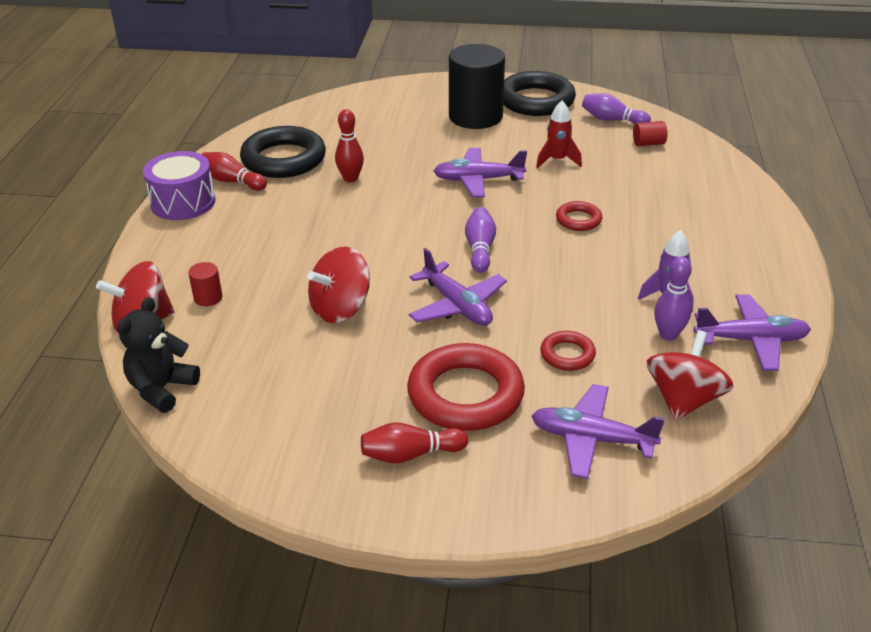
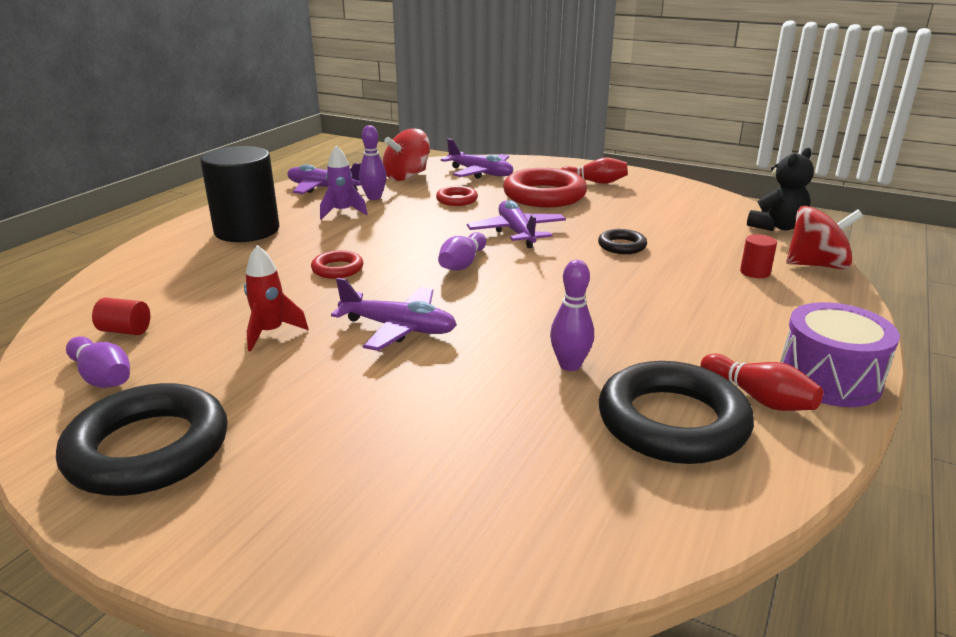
camera: 160 degrees left, 10 degrees down
red spinning top [308,246,370,323] -> black ring [598,229,647,254]
red bowling pin [335,109,364,182] -> purple bowling pin [550,260,594,371]
black cylinder [449,44,505,129] -> black cylinder moved to [200,146,280,242]

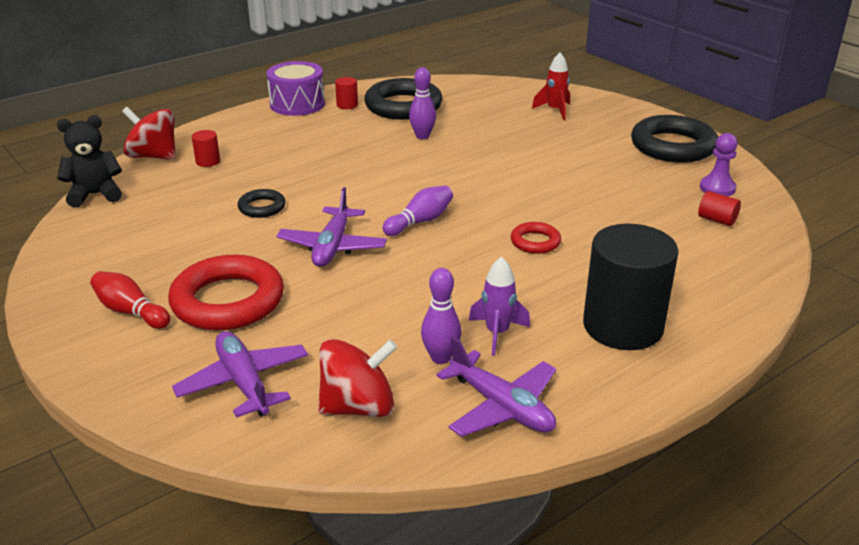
camera: 155 degrees left, 5 degrees up
purple bowling pin [66,336,130,388] -> purple pawn [700,133,738,196]
red rocket [244,245,308,351] -> red rocket moved to [532,53,570,120]
purple plane [331,278,457,351] -> none
red ring [436,186,478,206] -> none
red bowling pin [700,354,823,411] -> red cylinder [335,77,358,109]

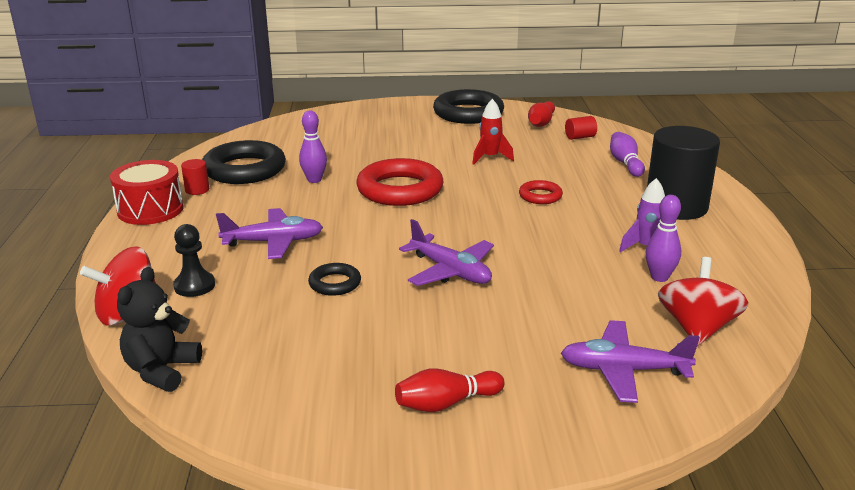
camera: 55 degrees left, 5 degrees down
red ring [168,255,284,330] -> red ring moved to [356,158,444,206]
red cylinder [192,130,220,167] -> black pawn [173,224,215,297]
purple drum [267,61,325,116] -> red drum [110,160,184,225]
purple bowling pin [383,185,453,236] -> purple bowling pin moved to [610,132,645,177]
purple plane [436,336,556,437] -> purple plane moved to [216,208,323,259]
red rocket [532,53,570,120] -> red rocket moved to [472,99,514,165]
purple pawn [700,133,738,196] -> red bowling pin [528,101,555,127]

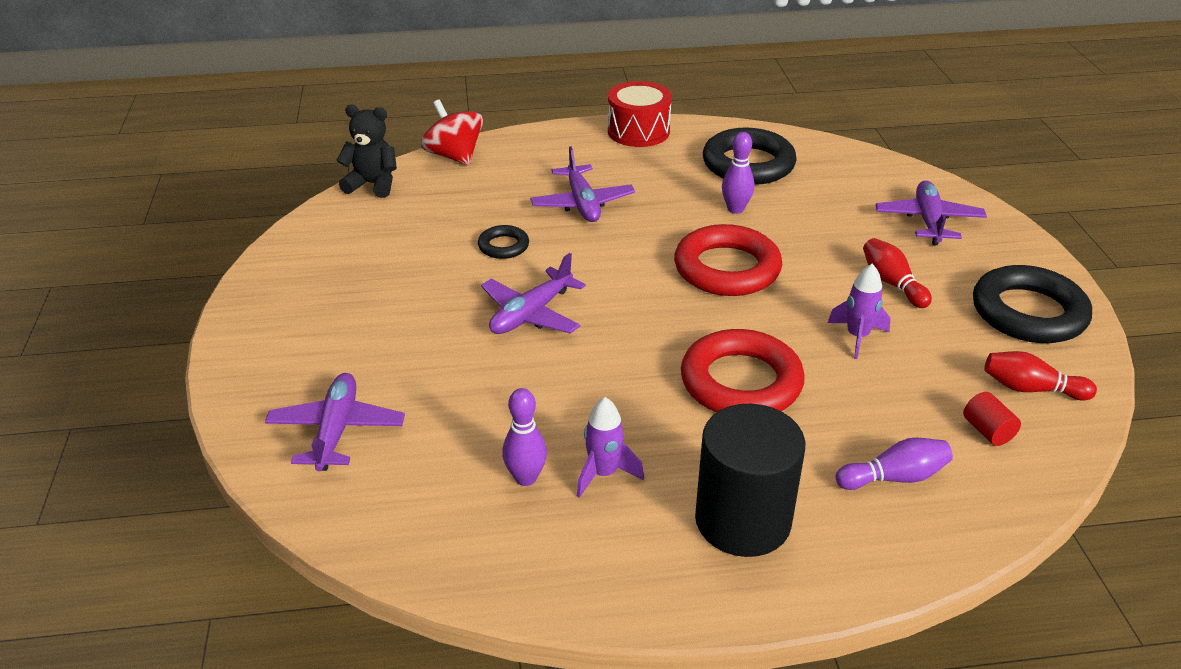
camera: 85 degrees right, 10 degrees up
black pawn [173,224,215,297] -> none
red cylinder [181,159,209,195] -> none
red bowling pin [395,368,505,412] -> red bowling pin moved to [863,238,932,308]
red rocket [472,99,514,165] -> purple rocket [828,264,891,359]
red ring [519,180,563,204] -> red ring [681,329,805,412], size x2.03
red spinning top [658,257,749,346] -> none
none -> purple plane [876,181,987,245]

